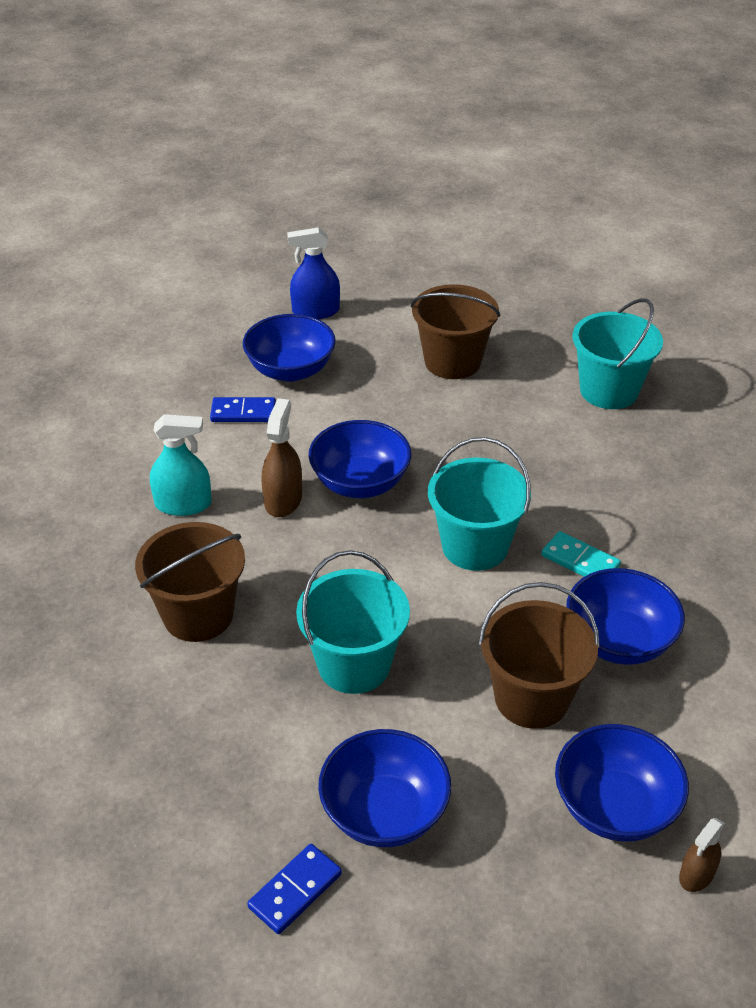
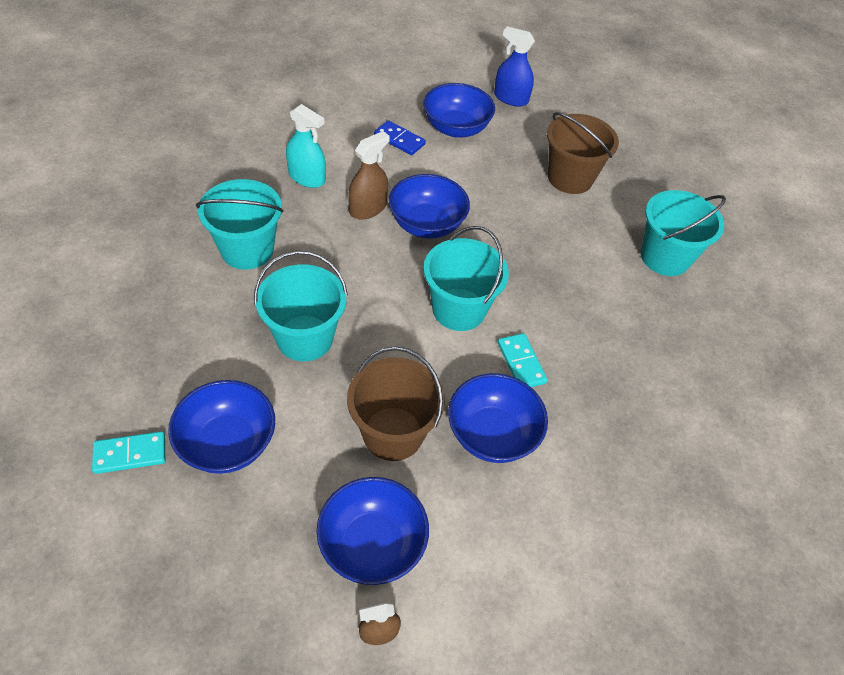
camera: 30 degrees right, 10 degrees up
brown bucket [135,522,245,642] -> turquoise bucket [196,179,283,270]
blue domino [247,844,342,934] -> turquoise domino [92,431,165,474]

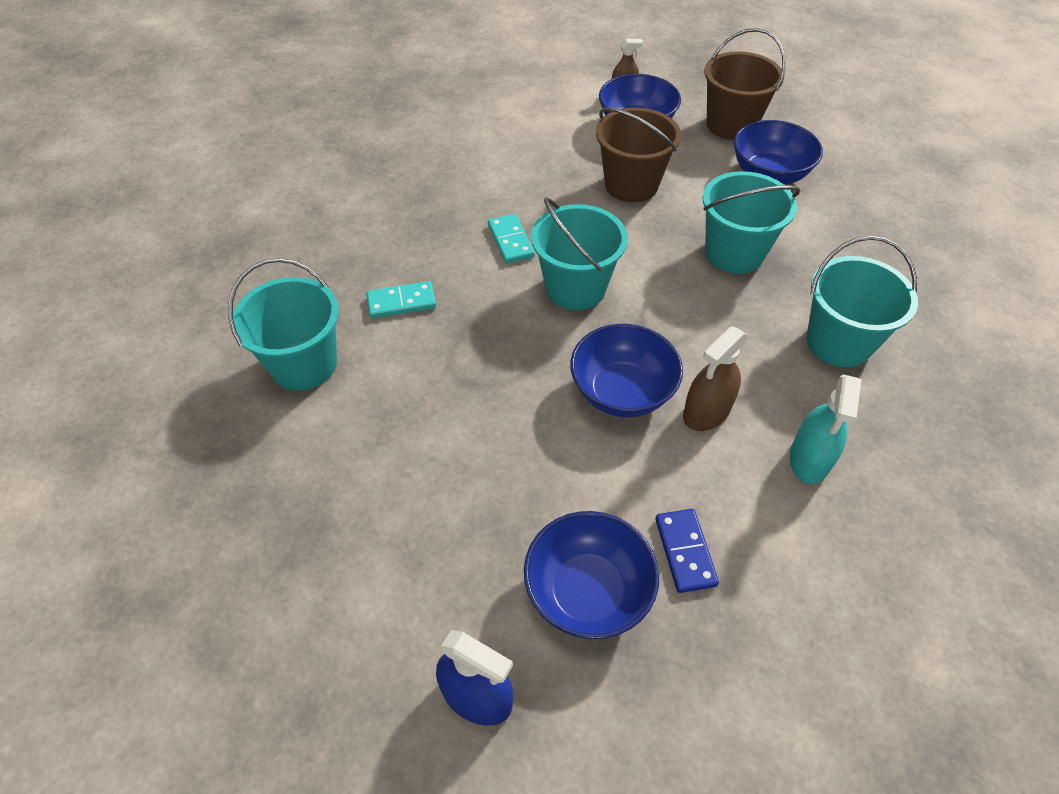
camera: 175 degrees left, 0 degrees up
turquoise domino [92,431,165,474] -> turquoise domino moved to [367,281,436,318]
turquoise spray bottle [286,104,326,188] -> turquoise spray bottle turned 105 degrees counterclockwise [790,374,862,484]
blue domino [374,120,426,155] -> blue domino turned 45 degrees clockwise [655,509,719,593]
blue bowl [448,373,548,463] -> none
brown bucket [547,112,619,194] -> brown bucket moved to [704,28,786,140]

